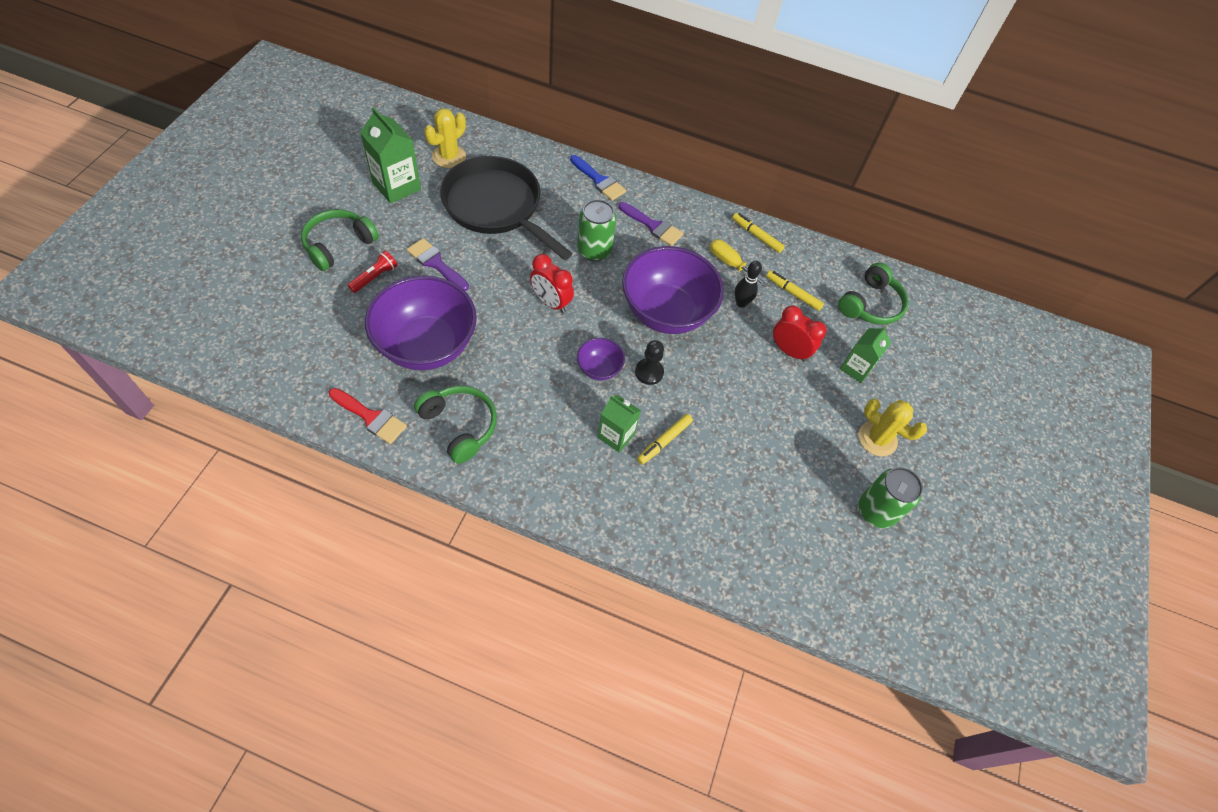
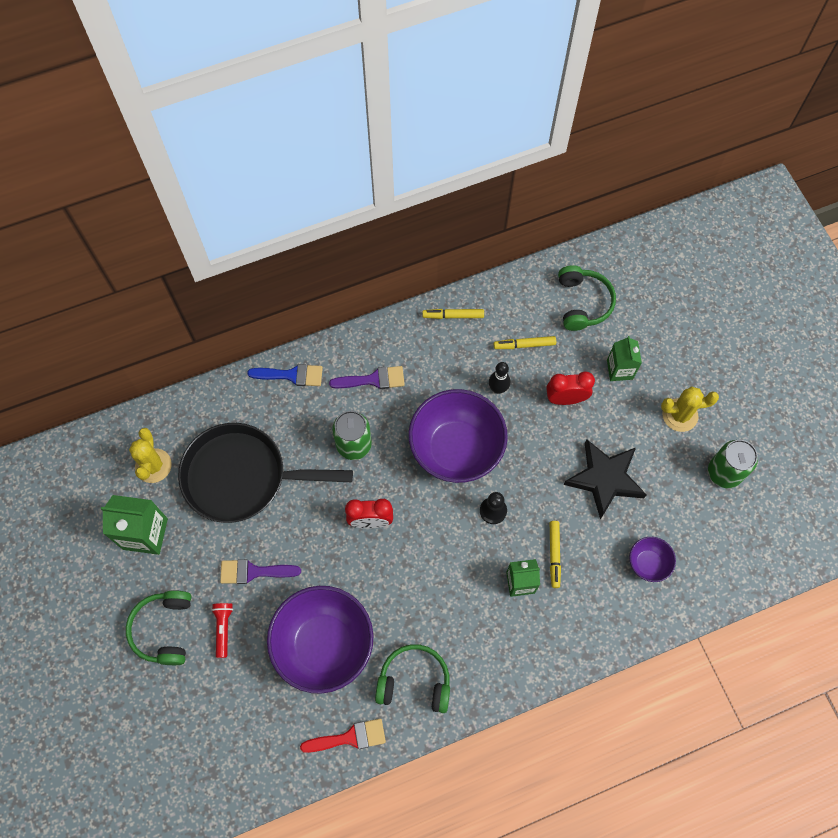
camera: 35 degrees left, 10 degrees up
purple bowl [577,338,625,380] -> purple bowl moved to [629,537,676,582]
yellow screwdriver [710,239,768,288] -> none
none -> black star [564,439,647,520]

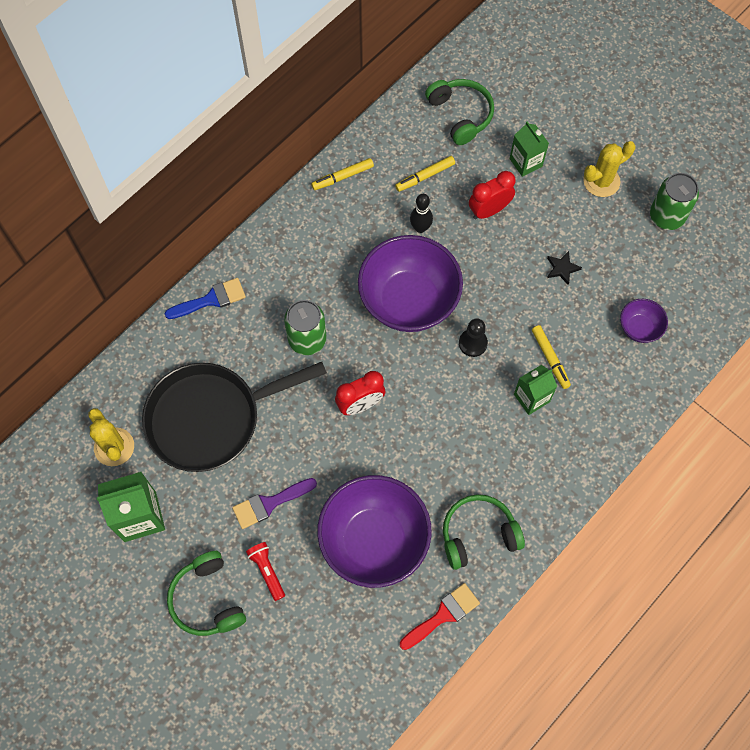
camera: 25 degrees left, 0 degrees up
purple brush [329,366,405,389] -> none
black star [564,439,647,520] -> black star [547,251,582,285], size x0.43

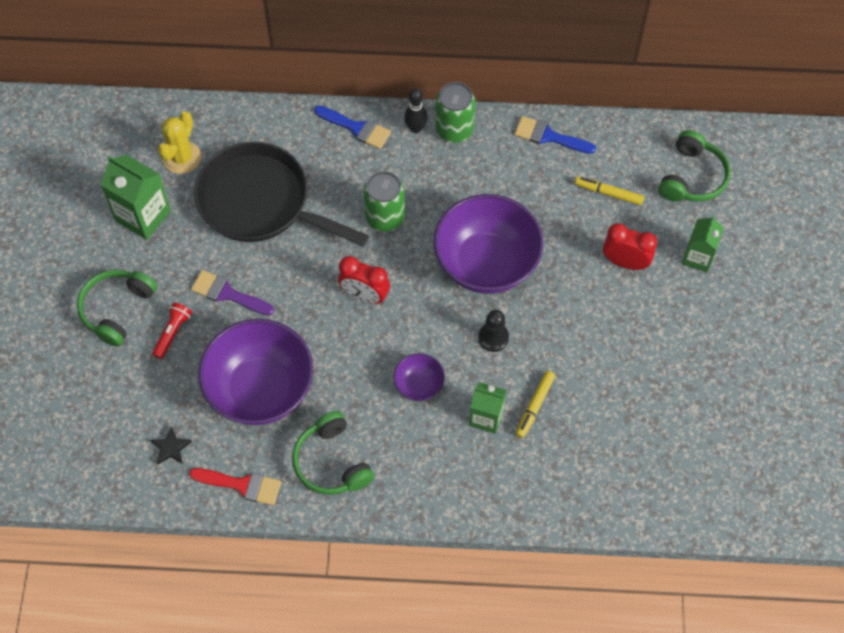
camera: 50 degrees right, 5 degrees down
yellow marker [311,158,374,190] -> blue brush [514,116,596,154]
black bowling pin [410,194,433,233] -> black bowling pin moved to [404,89,428,133]
green headphones [443,494,525,570] -> green headphones turned 150 degrees counterclockwise [292,411,374,495]
black star [547,251,582,285] -> black star moved to [151,426,192,464]
yellow cactus [583,141,635,197] -> none
purple bowl [620,299,668,343] -> purple bowl moved to [393,353,445,401]
green can [650,173,699,230] -> green can moved to [436,82,475,143]

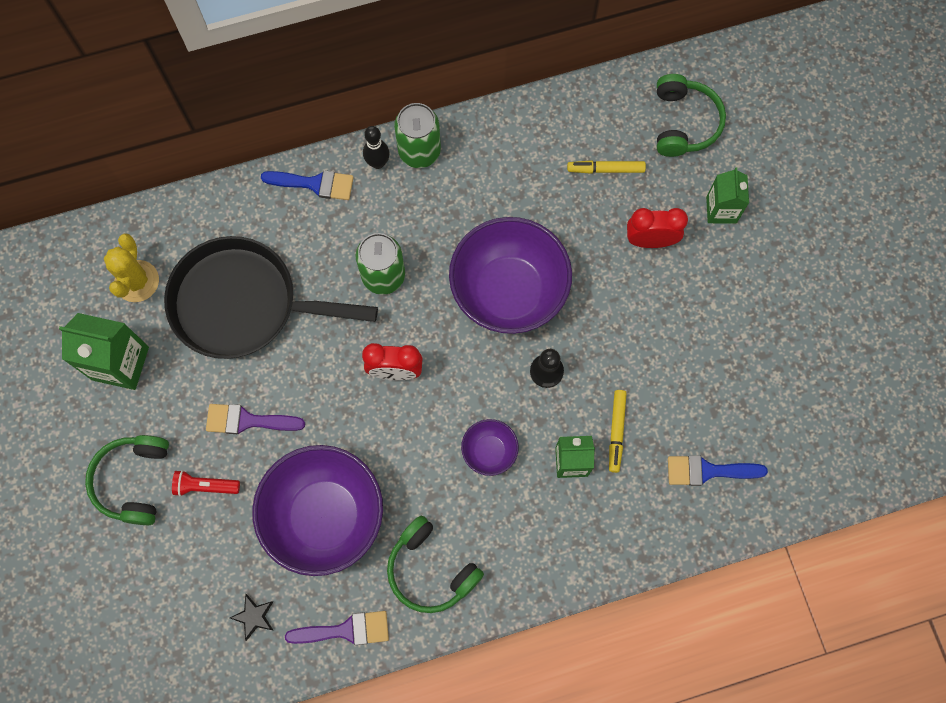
camera: 20 degrees left, 10 degrees up
red flashlight [152,302,192,359] -> red flashlight turned 90 degrees counterclockwise [172,470,240,497]
red brush [189,468,281,505] -> purple brush [285,611,389,645]
blue brush [514,116,596,154] -> blue brush moved to [668,455,768,486]

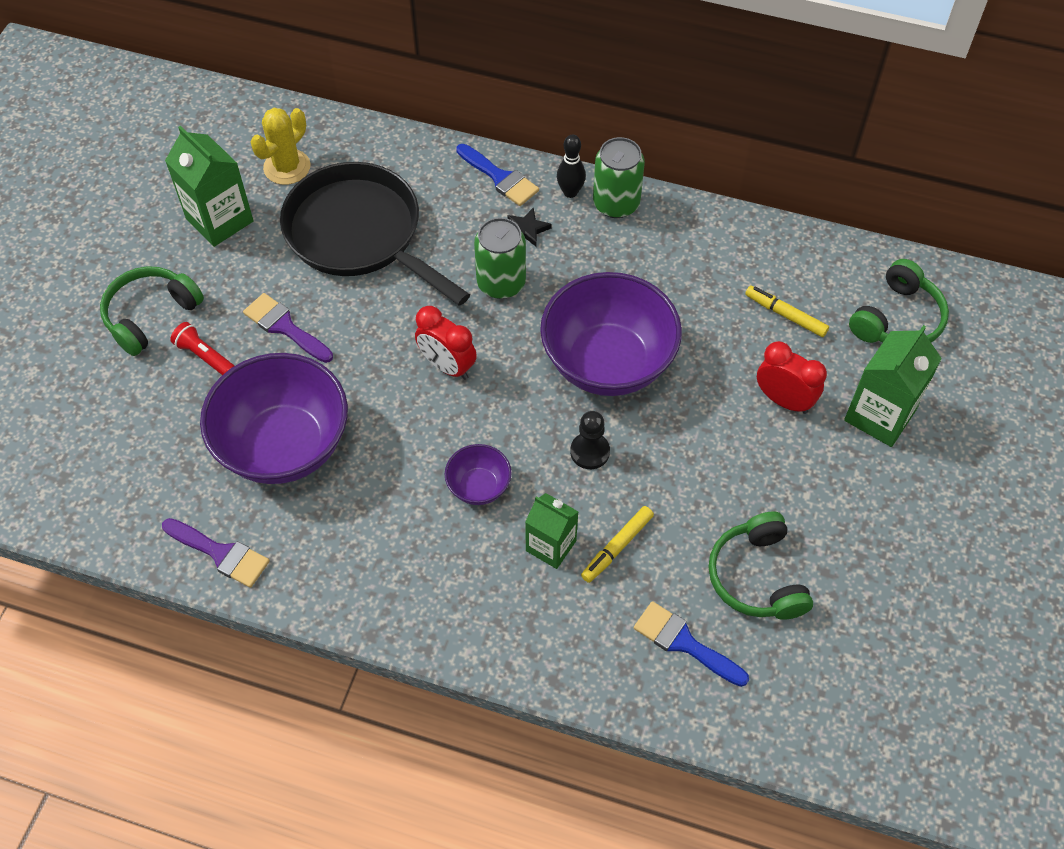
camera: 35 degrees right, 15 degrees down
black star [230,594,273,641] -> black star moved to [507,207,551,247]
green headphones [387,515,484,613] -> green headphones moved to [709,512,813,620]
green carton [706,168,749,224] -> green carton [844,325,942,447], size x1.53

